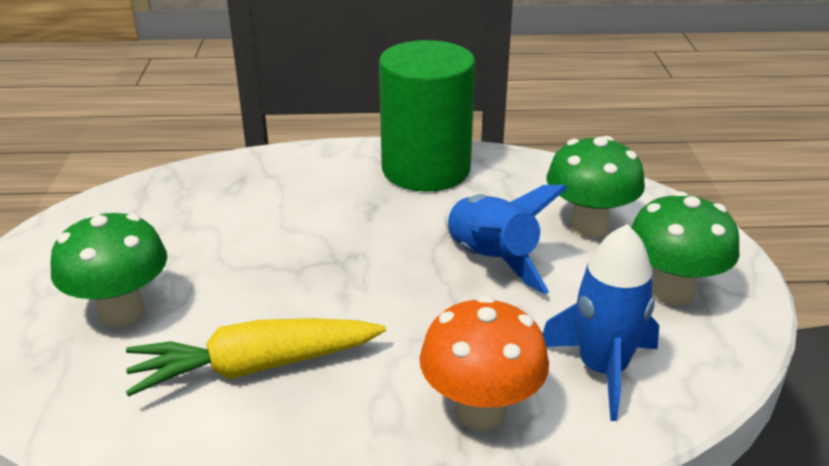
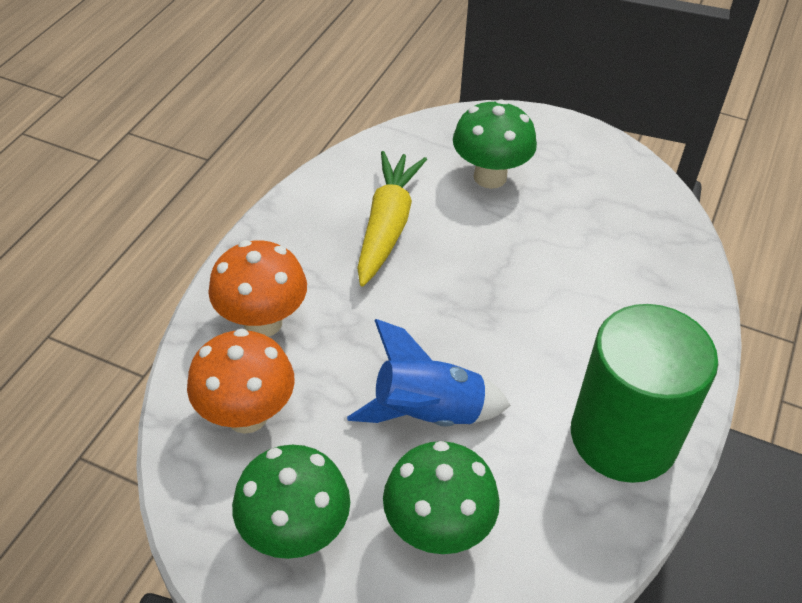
camera: 115 degrees right, 15 degrees up
blue rocket [543,224,659,421] -> orange mushroom [187,329,295,434]

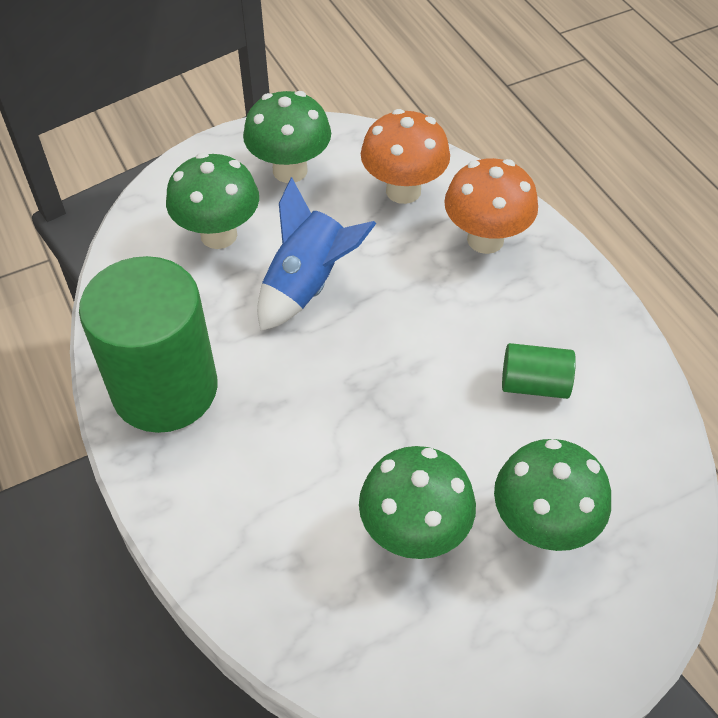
camera: 130 degrees right, 5 degrees up
yellow carrot [357,151,427,286] -> green cylinder [502,343,576,399]
none -> green mushroom [359,446,476,559]

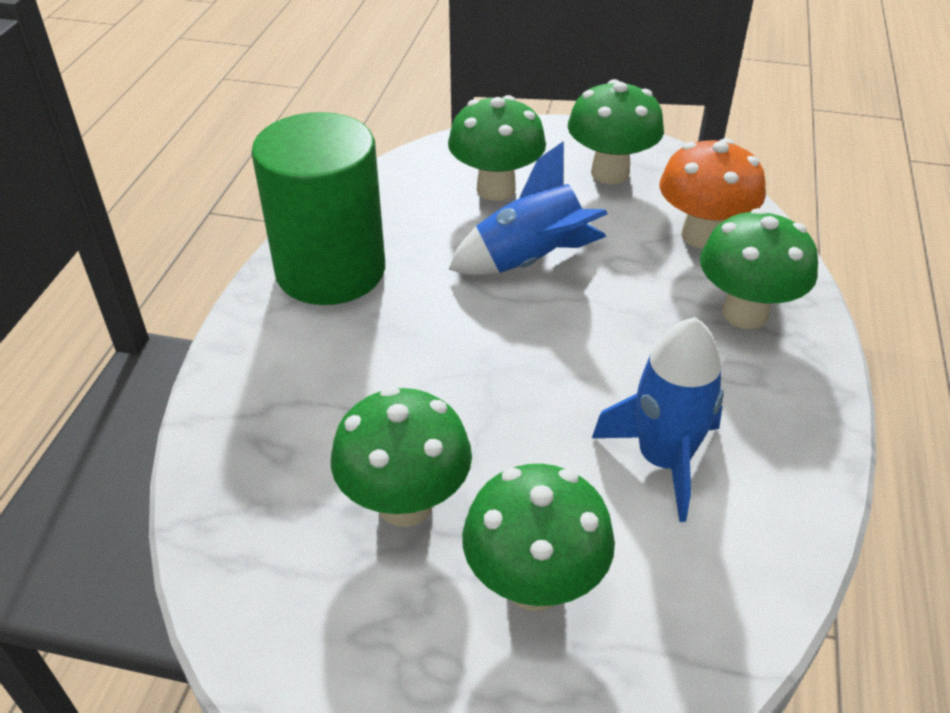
camera: 40 degrees right, 10 degrees down
orange mushroom [444,158,538,254] -> green mushroom [700,208,818,329]
green cylinder [502,343,576,399] -> blue rocket [592,317,724,522]

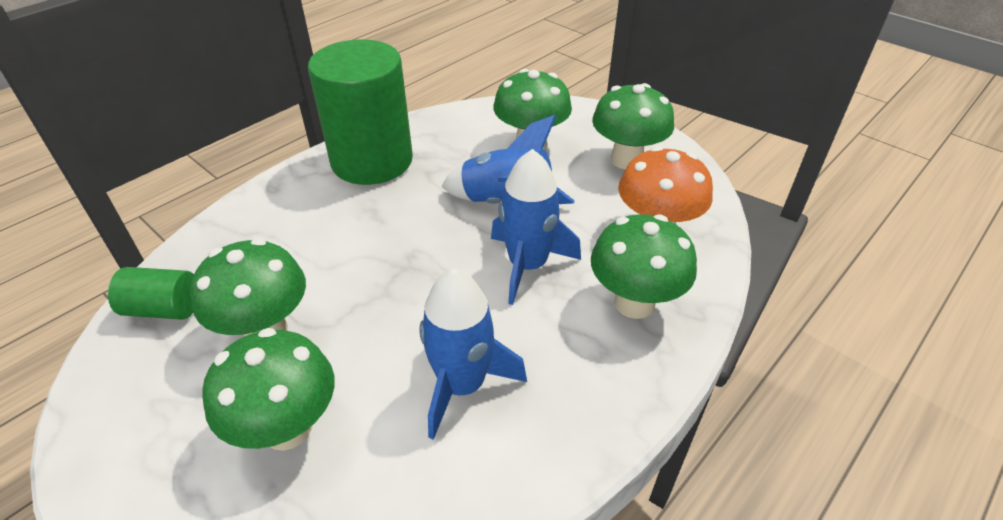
camera: 30 degrees right, 0 degrees up
none -> green cylinder [108,267,194,320]
none -> blue rocket [491,149,581,305]

